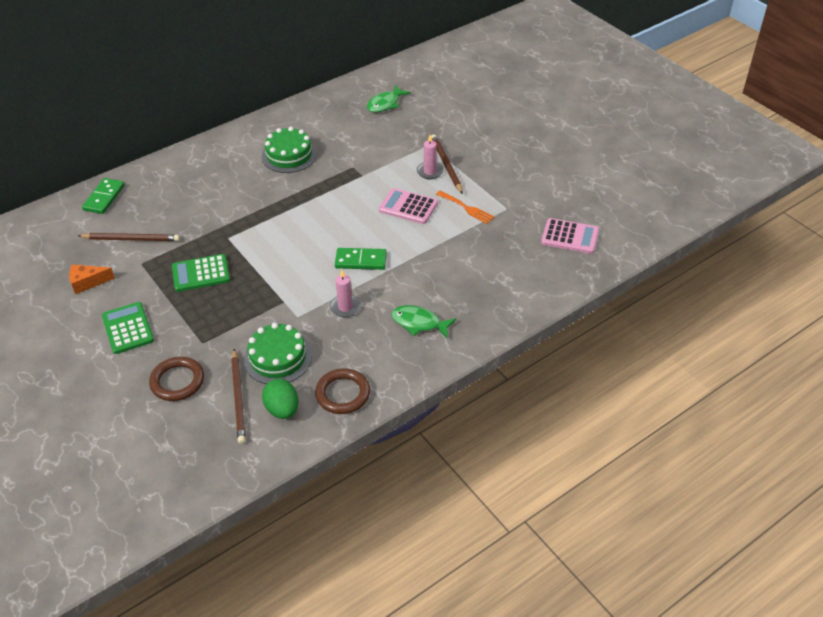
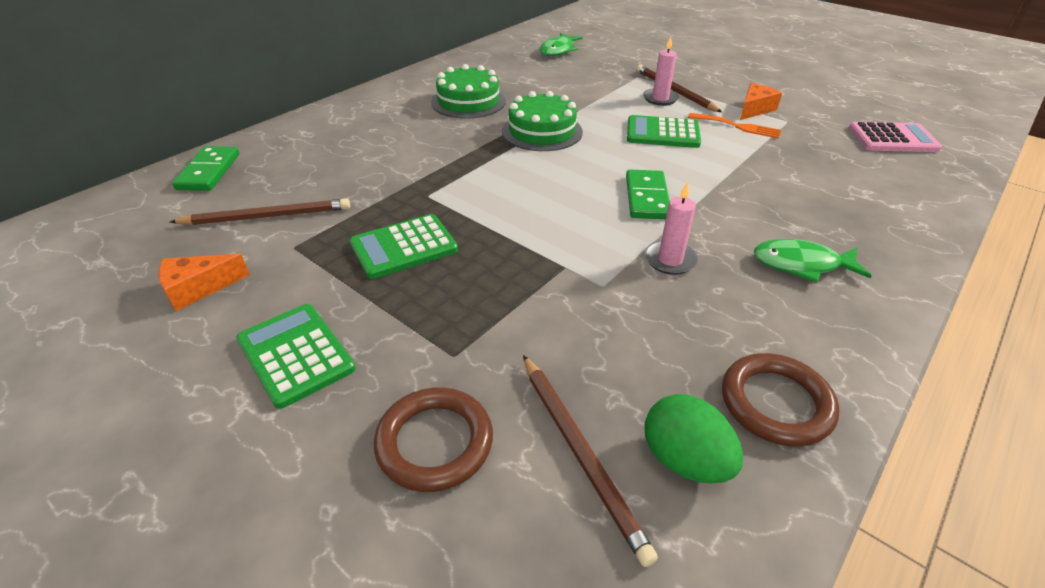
camera: 15 degrees left, 5 degrees down
green cake [244,323,312,384] -> green cake moved to [502,91,583,151]
green domino [335,248,387,270] -> green domino turned 75 degrees counterclockwise [626,169,670,219]
pink calculator [379,188,438,224] -> green calculator [627,115,701,148]
none -> orange cheese [740,83,782,120]

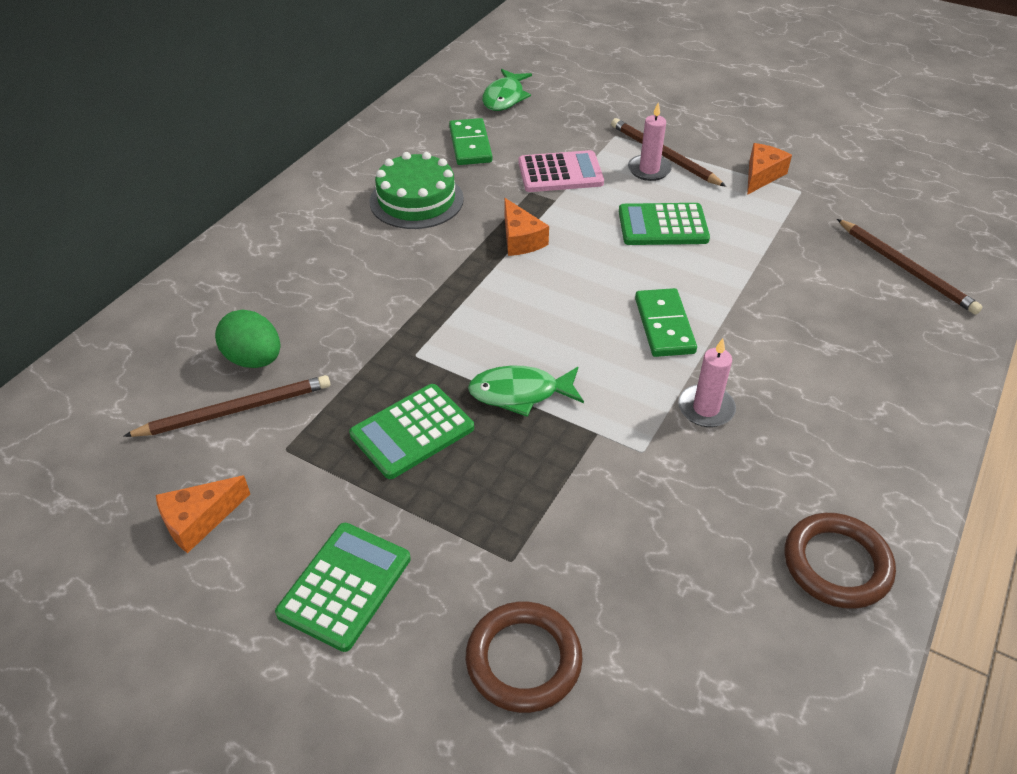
camera: 10 degrees left, 5 degrees up
green domino [172,146,239,191] -> green domino moved to [449,118,493,165]
green calculator [236,304,356,409] -> green calculator turned 75 degrees clockwise [275,523,411,652]
green cake [502,91,583,151] -> orange cheese [504,198,549,256]
brown pencil [523,355,658,567] -> brown pencil moved to [837,219,983,315]
green egg [644,394,743,484] -> green egg moved to [215,310,280,368]
orange fork [688,113,781,139] -> none
green fish [754,239,872,283] -> green fish moved to [468,366,584,417]
pink calculator [849,122,942,152] -> pink calculator moved to [518,150,604,192]

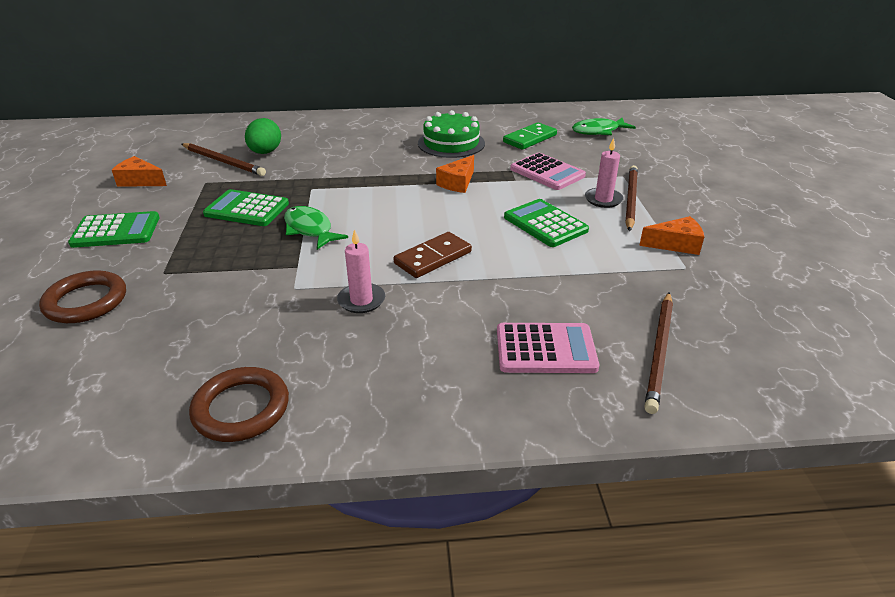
camera: 55 degrees right, 10 degrees down
green domino [635,288,697,357] -> brown domino [394,232,472,278]
none -> pink calculator [497,323,599,373]

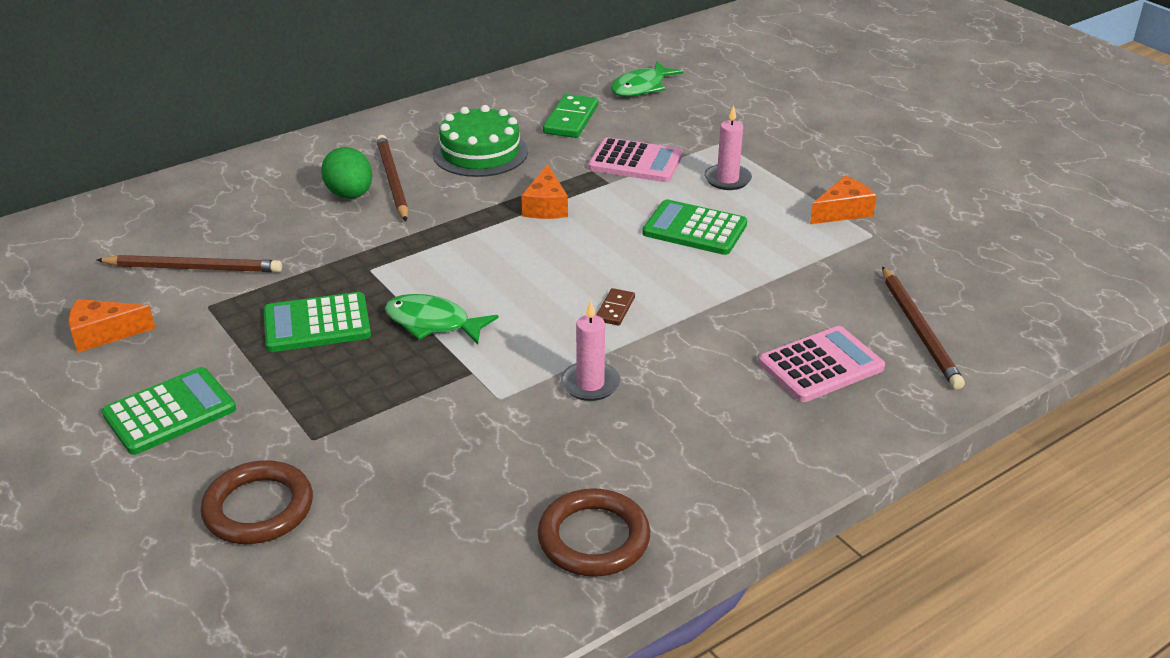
camera: 30 degrees left, 0 degrees up
green egg [245,118,281,154] -> green egg moved to [321,147,373,199]
brown domino [394,232,472,278] -> brown domino [596,288,635,325], size x0.56
brown pencil [625,165,638,231] -> brown pencil moved to [377,135,408,221]

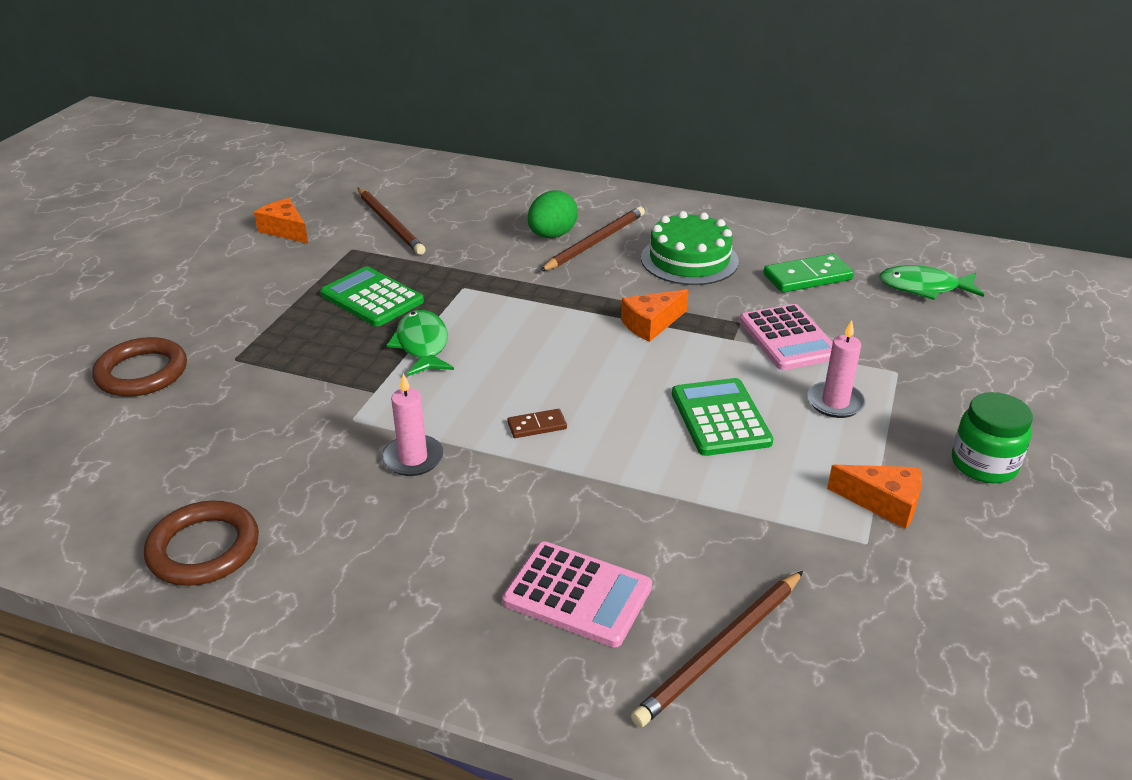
camera: 55 degrees right, 0 degrees up
green calculator [101,367,236,455] -> none
none -> green jar [952,392,1033,483]

